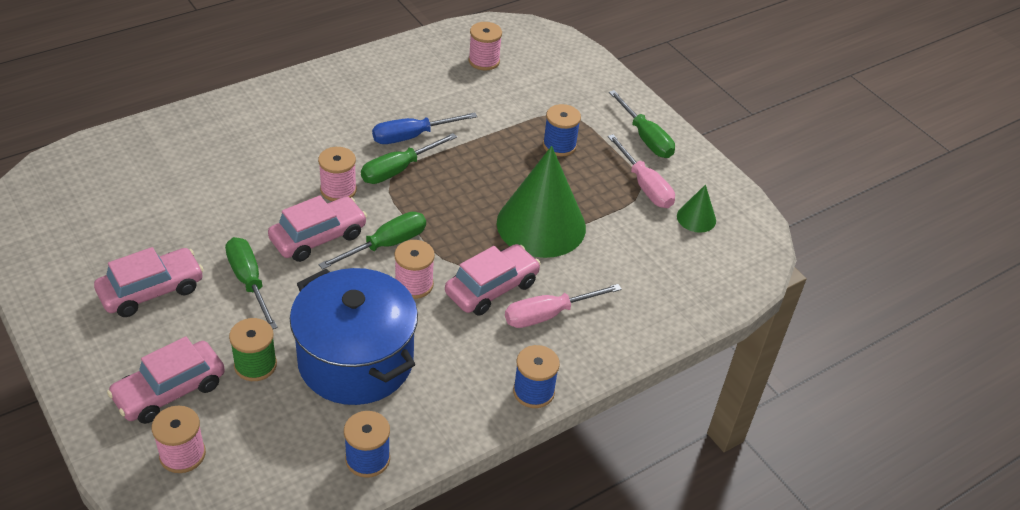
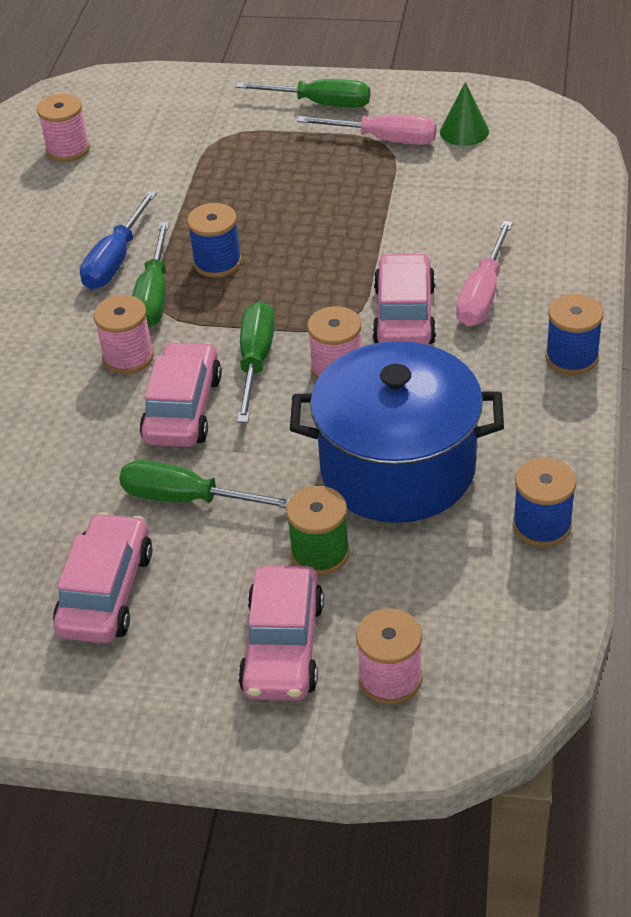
camera: 40 degrees left, 0 degrees up
green cone [497,146,586,258] -> none
blue spool [543,104,581,156] -> blue spool moved to [187,203,242,278]

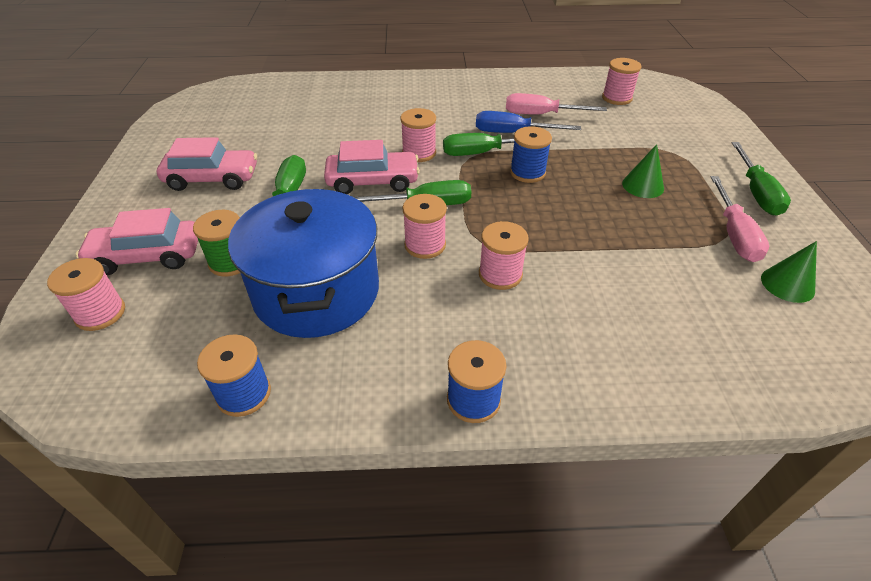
camera: 75 degrees right, 0 degrees up
pink car [372,253,436,345] -> pink spool [479,221,529,290]
pink screwdriver [456,221,513,326] -> pink screwdriver moved to [506,93,607,115]
none -> green cone [622,144,664,198]

